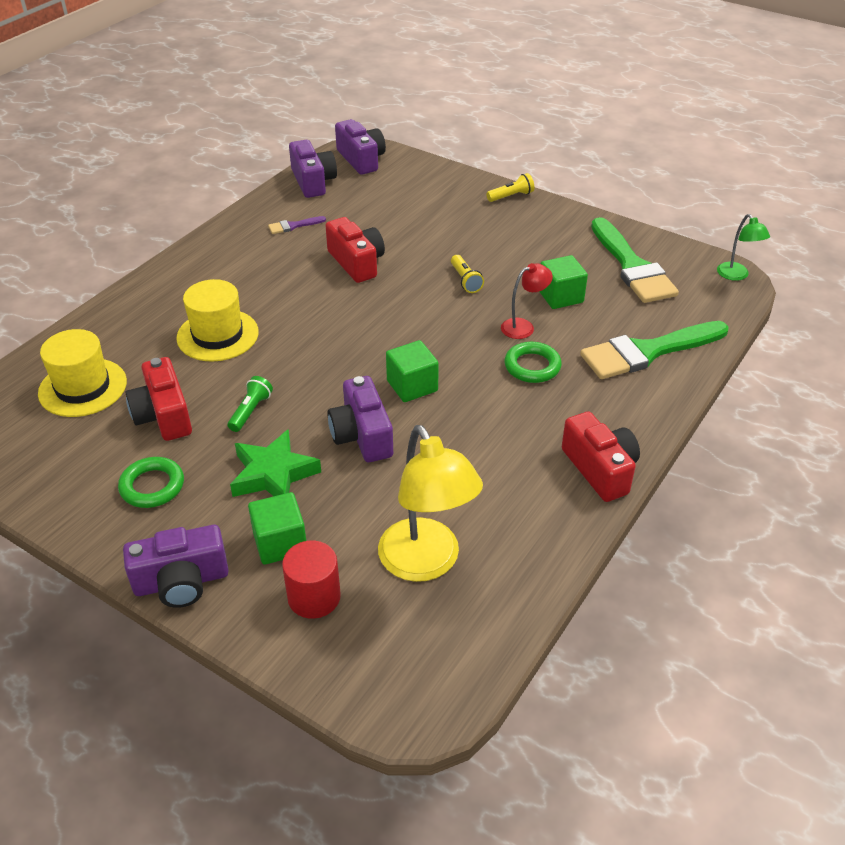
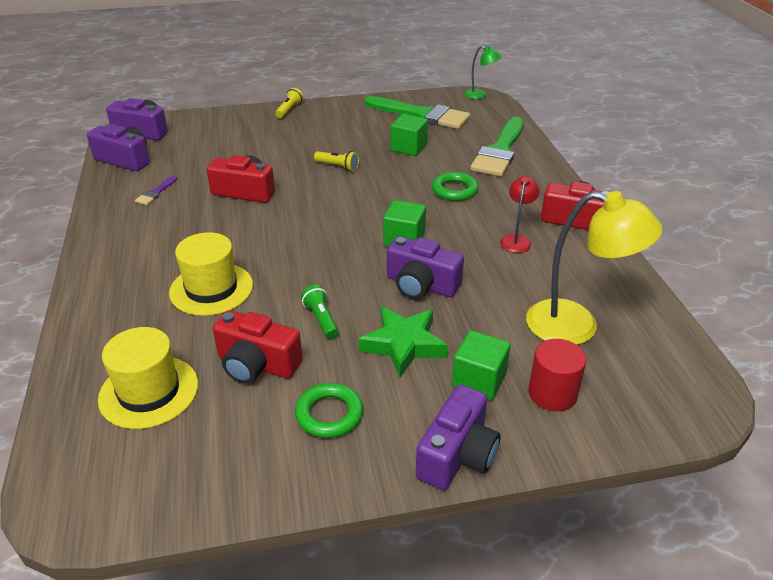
camera: 45 degrees left, 5 degrees down
red lamp [501,263,553,339] -> red lamp moved to [500,176,540,253]

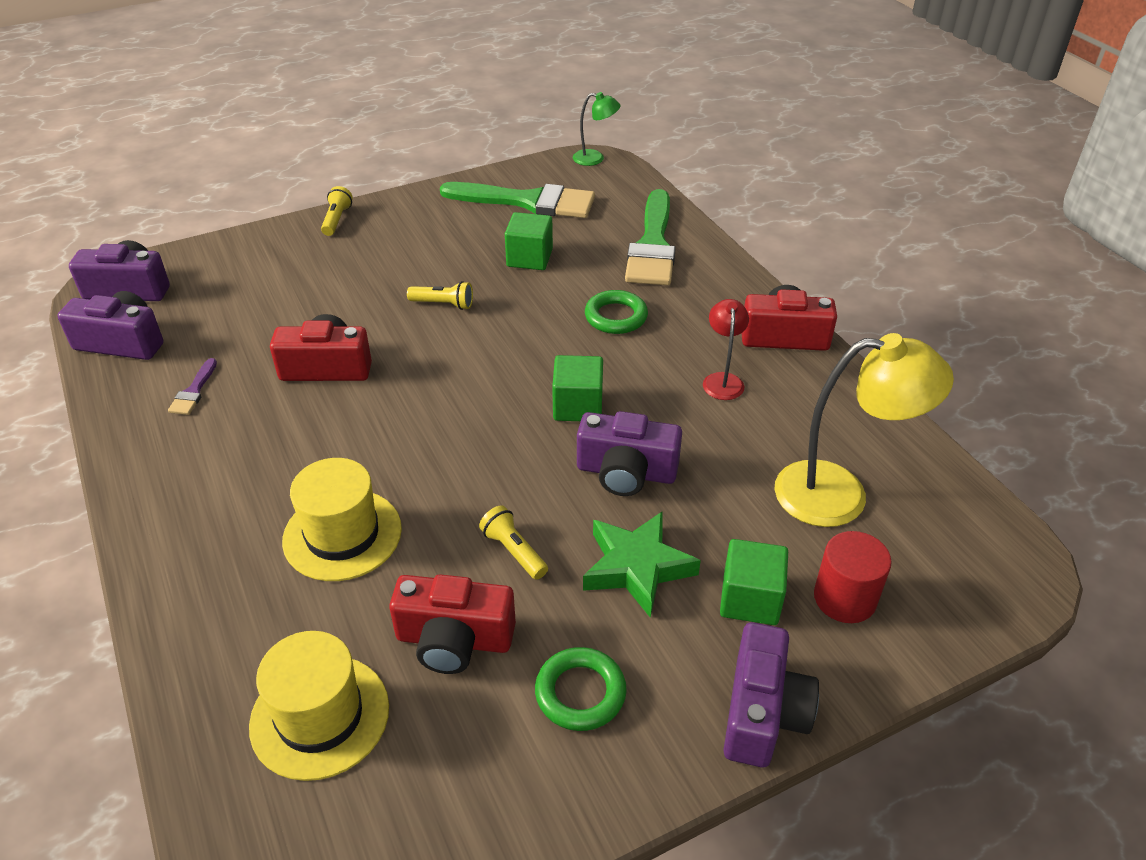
camera: 15 degrees left, 5 degrees up
green flashlight [301,285,338,339] -> yellow flashlight [479,505,548,580]

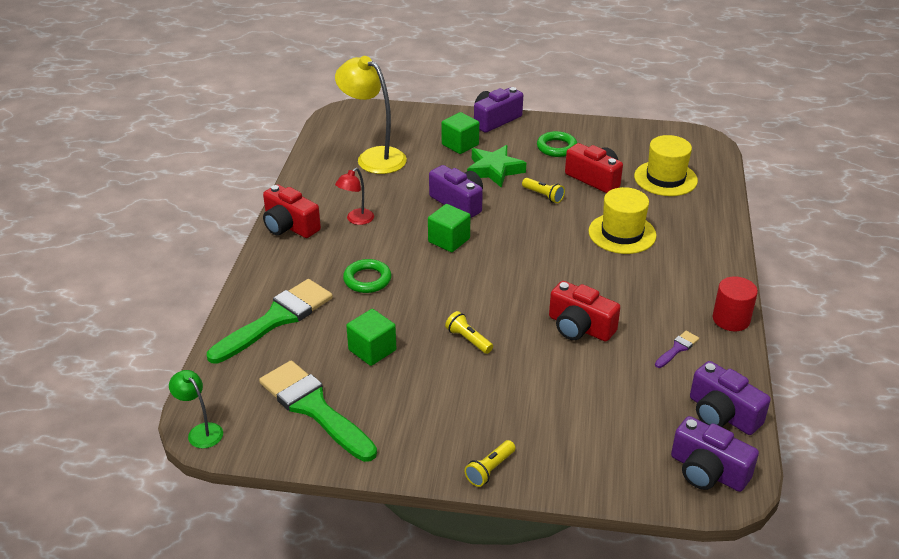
camera: 145 degrees left, 5 degrees down
yellow flashlight [479,505,548,580] -> yellow flashlight turned 45 degrees counterclockwise [522,178,565,203]
red cylinder [814,531,892,623] -> red cylinder moved to [713,276,758,331]

